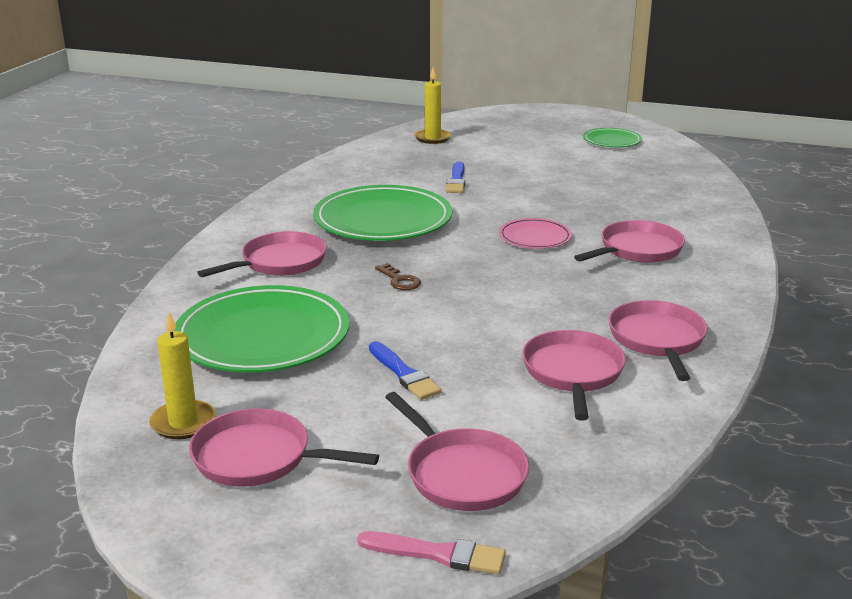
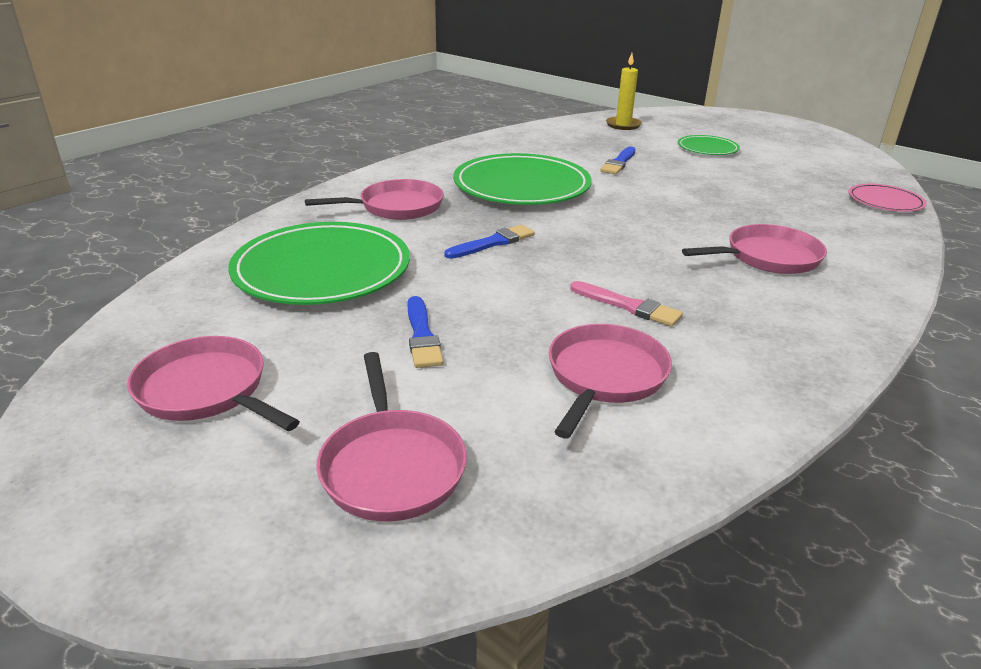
camera: 20 degrees right, 5 degrees up
yellow candle [149,312,216,439] -> none
pink brush [357,531,506,575] -> pink brush moved to [570,281,683,327]
brown key [375,263,421,290] -> blue brush [445,225,535,259]
pink plate [499,218,572,249] -> pink plate moved to [849,184,927,212]
green plate [583,128,642,147] -> green plate moved to [678,135,740,155]
pink pan [608,300,707,381] -> none

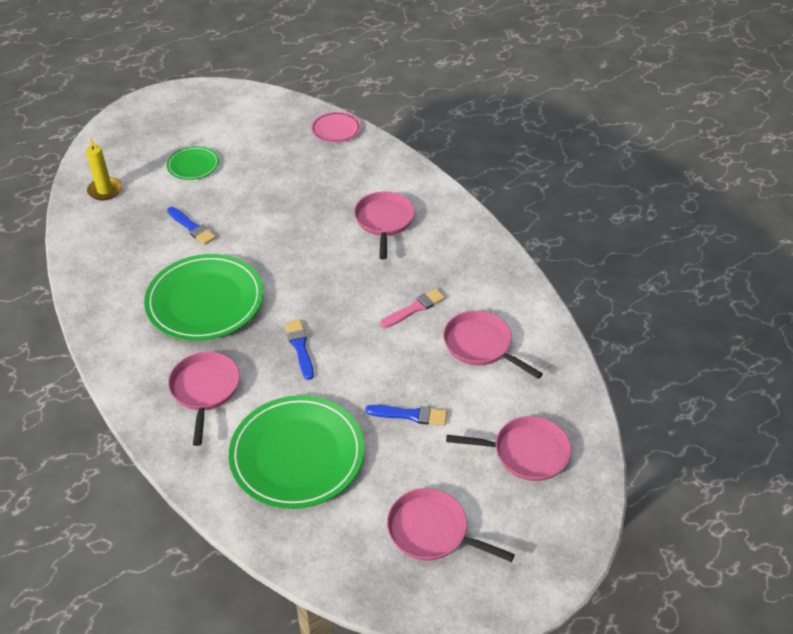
camera: 70 degrees left, 15 degrees up
pink pan [127,336,300,431] -> pink pan turned 60 degrees clockwise [387,488,515,562]

